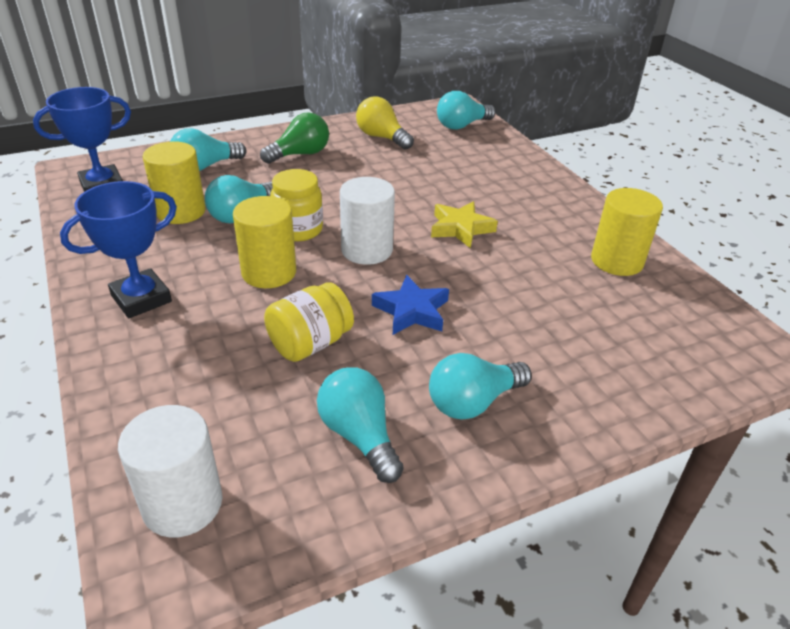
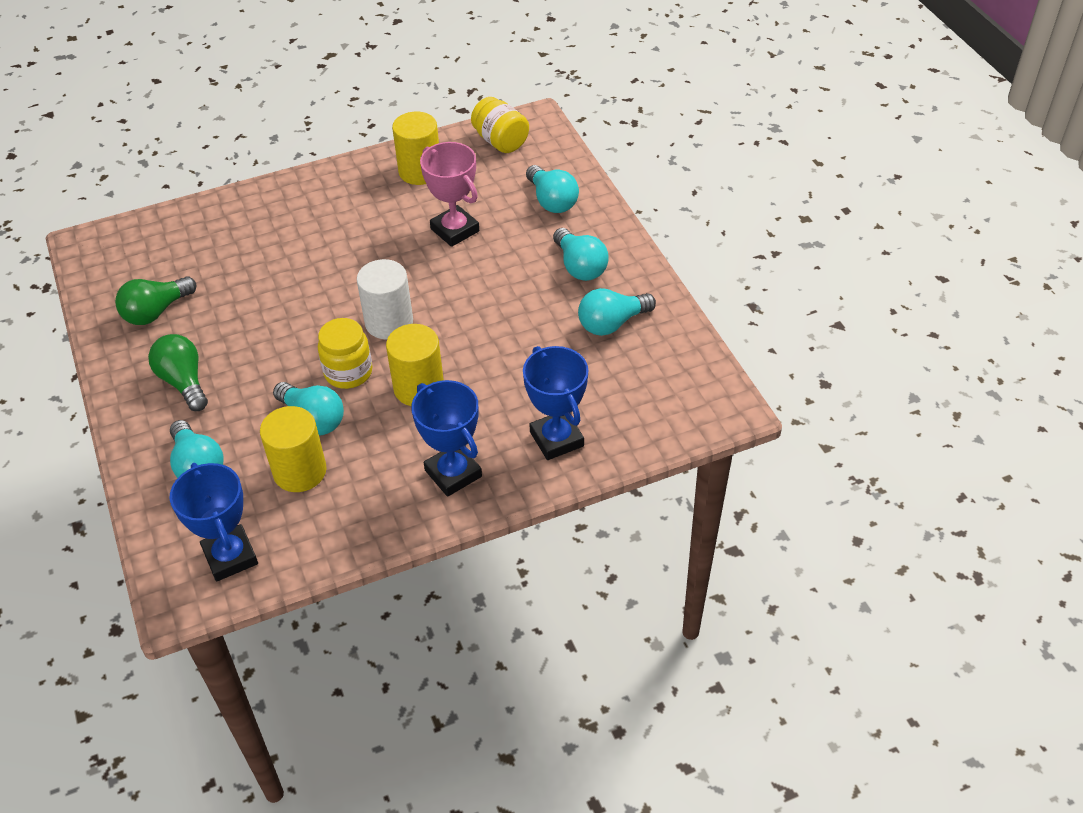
camera: 85 degrees left, 10 degrees up
white cylinder [118,405,223,538] -> none
yellow jar [264,282,354,362] -> yellow jar moved to [471,97,529,153]
yellow light bulb [356,96,414,150] -> green light bulb [115,276,197,325]
blue star [372,275,449,335] -> none
yellow star [431,201,498,248] -> none
turquoise light bulb [437,91,495,130] -> turquoise light bulb moved to [526,165,579,213]
none -> pink trophy [420,142,479,247]
none -> blue trophy [523,346,588,460]

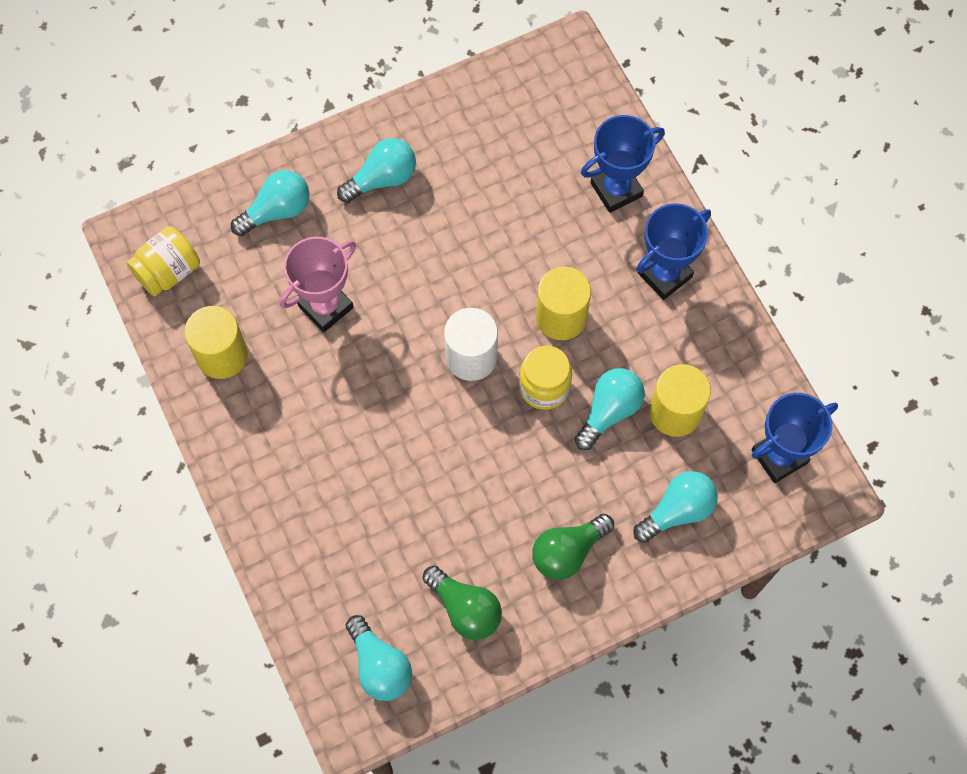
camera: 95 degrees left, 20 degrees up
turquoise light bulb [578,288,656,336] -> turquoise light bulb moved to [346,615,412,701]

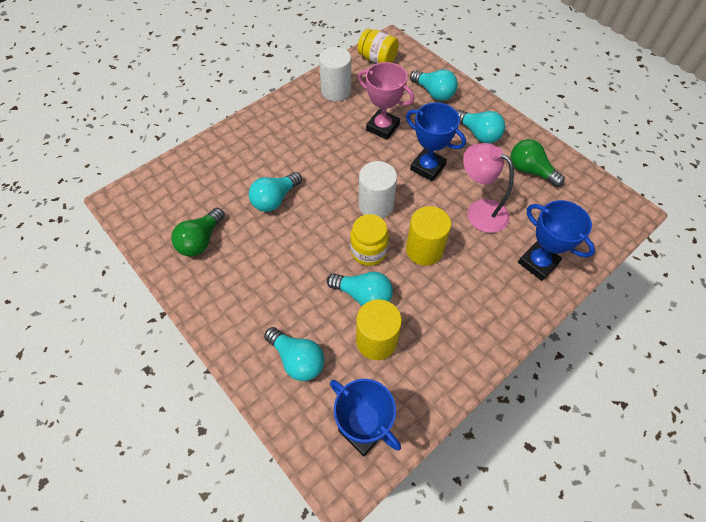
camera: 75 degrees right, 10 degrees down
yellow cylinder [184,306,248,379] -> white cylinder [319,47,351,102]
turquoise light bulb [346,615,412,701] -> turquoise light bulb moved to [249,172,302,212]
green light bulb [532,514,614,580] -> green light bulb moved to [511,139,565,187]
blue trophy [636,203,711,300] -> blue trophy moved to [406,102,466,181]
none -> pink lamp [463,143,514,233]

